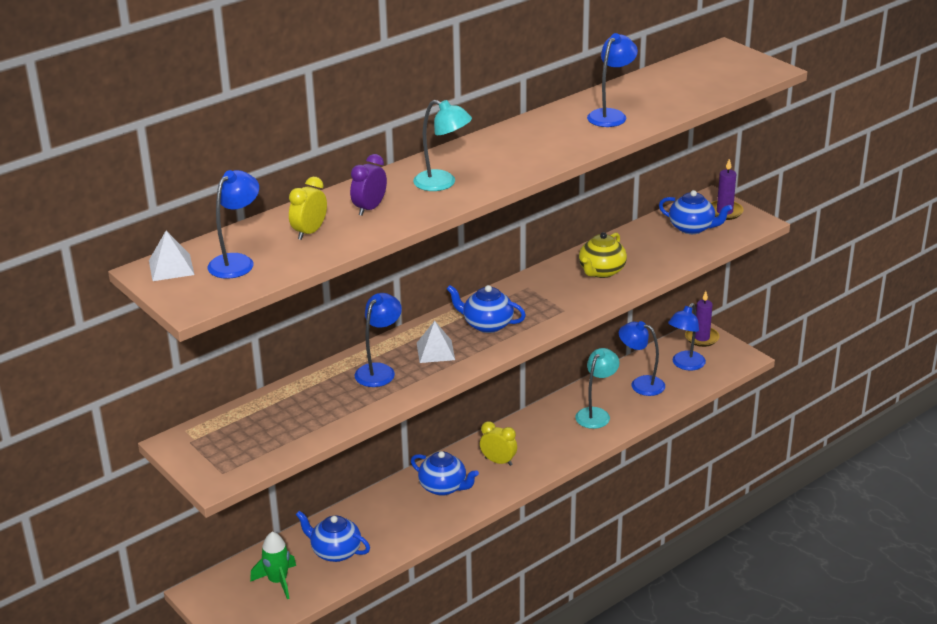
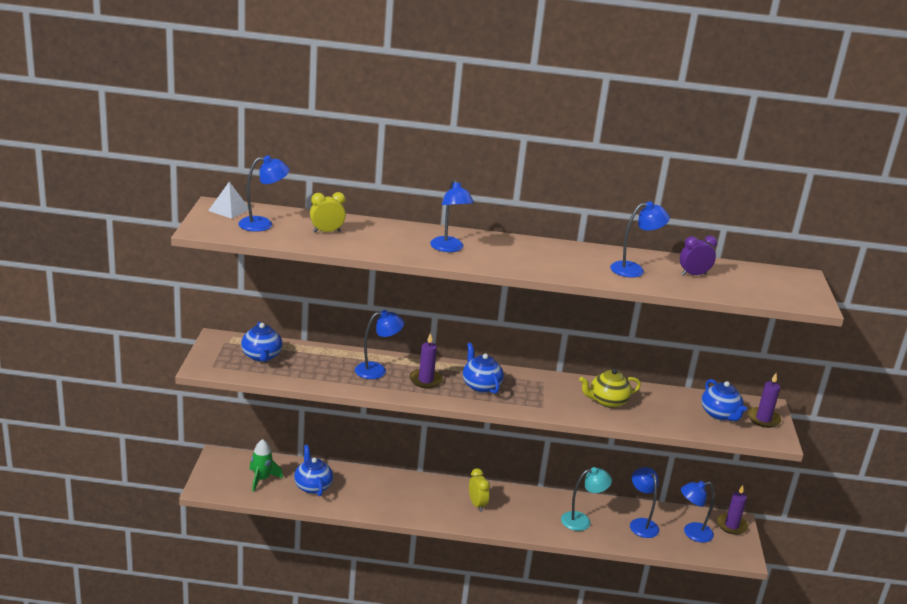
camera: 40 degrees right, 5 degrees down
purple clock [350,154,387,216] -> purple clock moved to [680,236,717,276]
blue teapot [411,451,479,496] -> blue teapot moved to [241,322,283,362]
turquoise lamp [413,100,472,191] -> blue lamp [430,179,474,252]
white pyramid [417,321,455,363] -> purple candle [410,333,443,389]

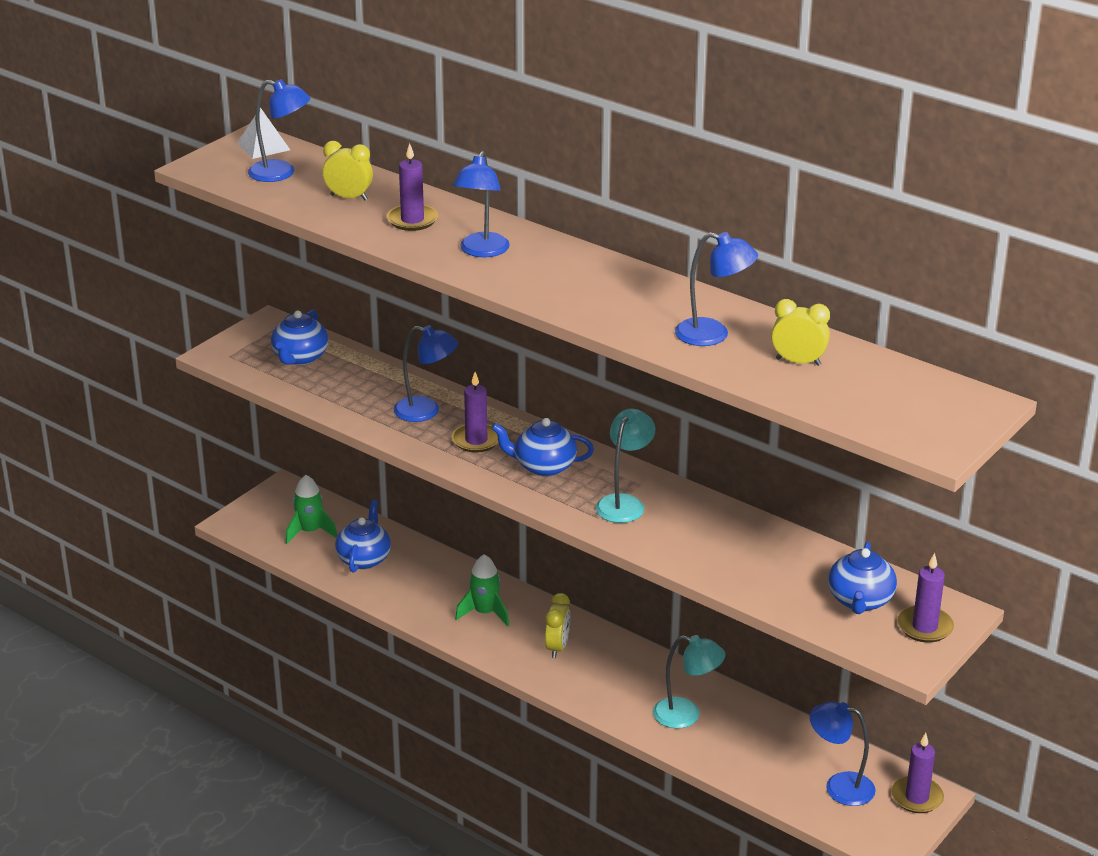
camera: 35 degrees right, 5 degrees up
blue teapot [463,343,504,394] -> blue teapot turned 90 degrees counterclockwise [491,418,594,477]
yellow teapot [579,369,641,408] -> none
blue lamp [630,467,660,538] -> none
purple clock [680,236,717,276] -> yellow clock [771,299,830,366]
none -> purple candle [387,143,438,231]
none -> green rocket [455,554,509,626]
none -> turquoise lamp [596,409,655,523]

